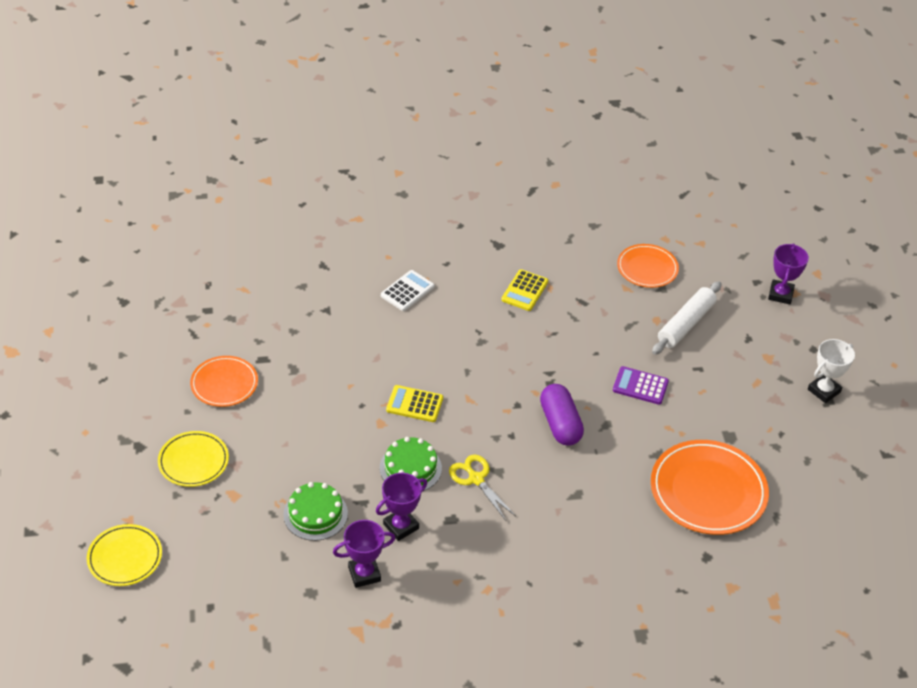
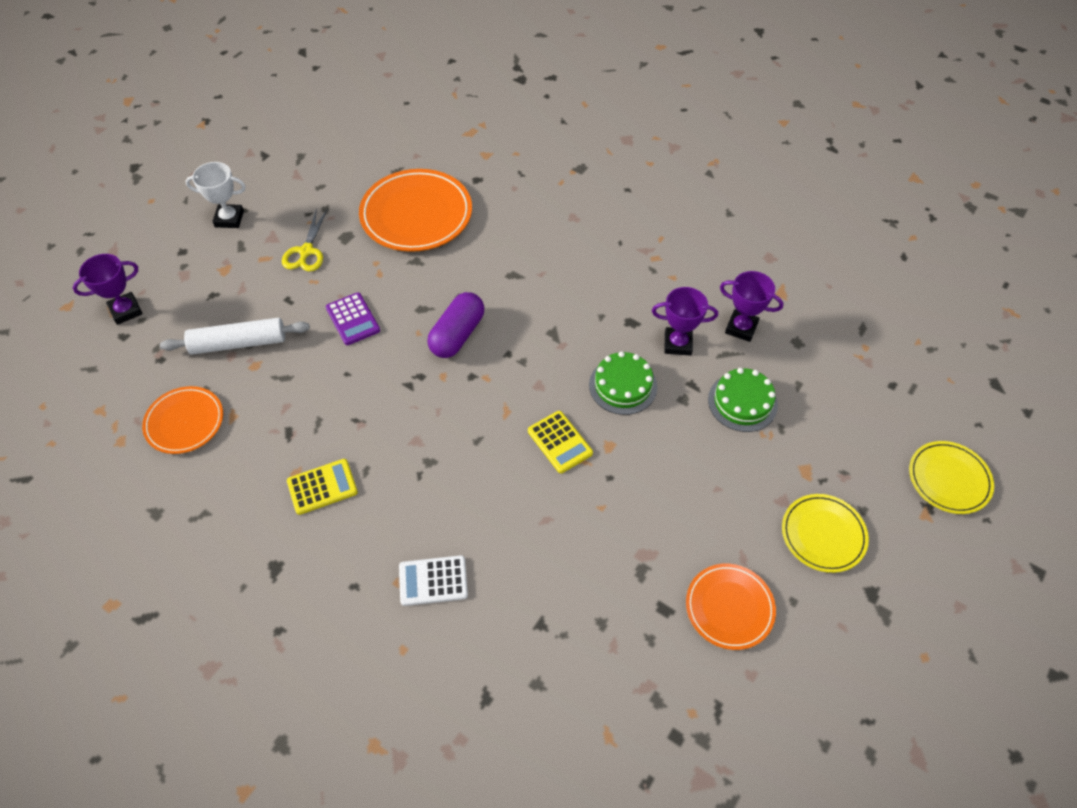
camera: 135 degrees left, 10 degrees up
yellow scissors [449,454,516,521] -> yellow scissors moved to [282,208,327,272]

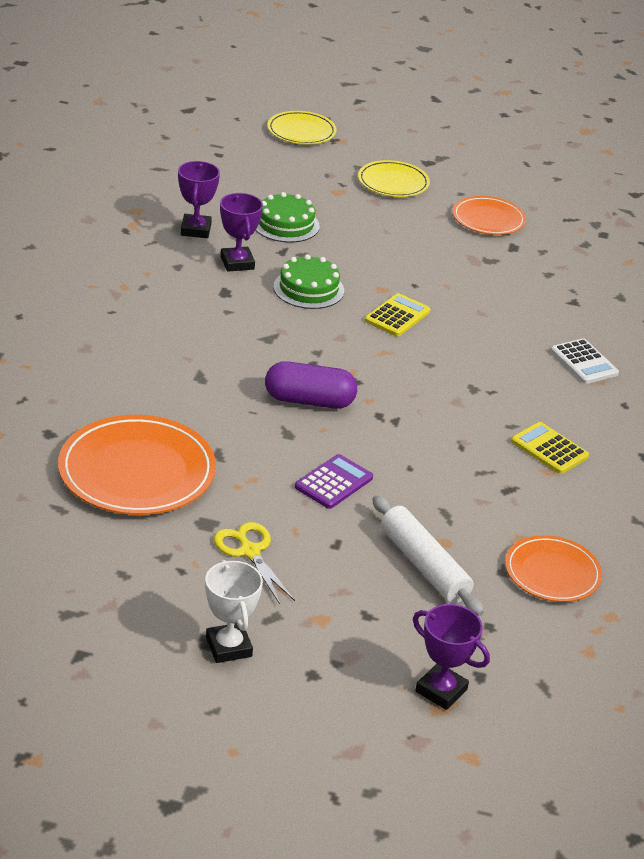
camera: 115 degrees left, 20 degrees down
yellow scissors [282,208,327,272] -> yellow scissors turned 105 degrees counterclockwise [214,522,295,604]

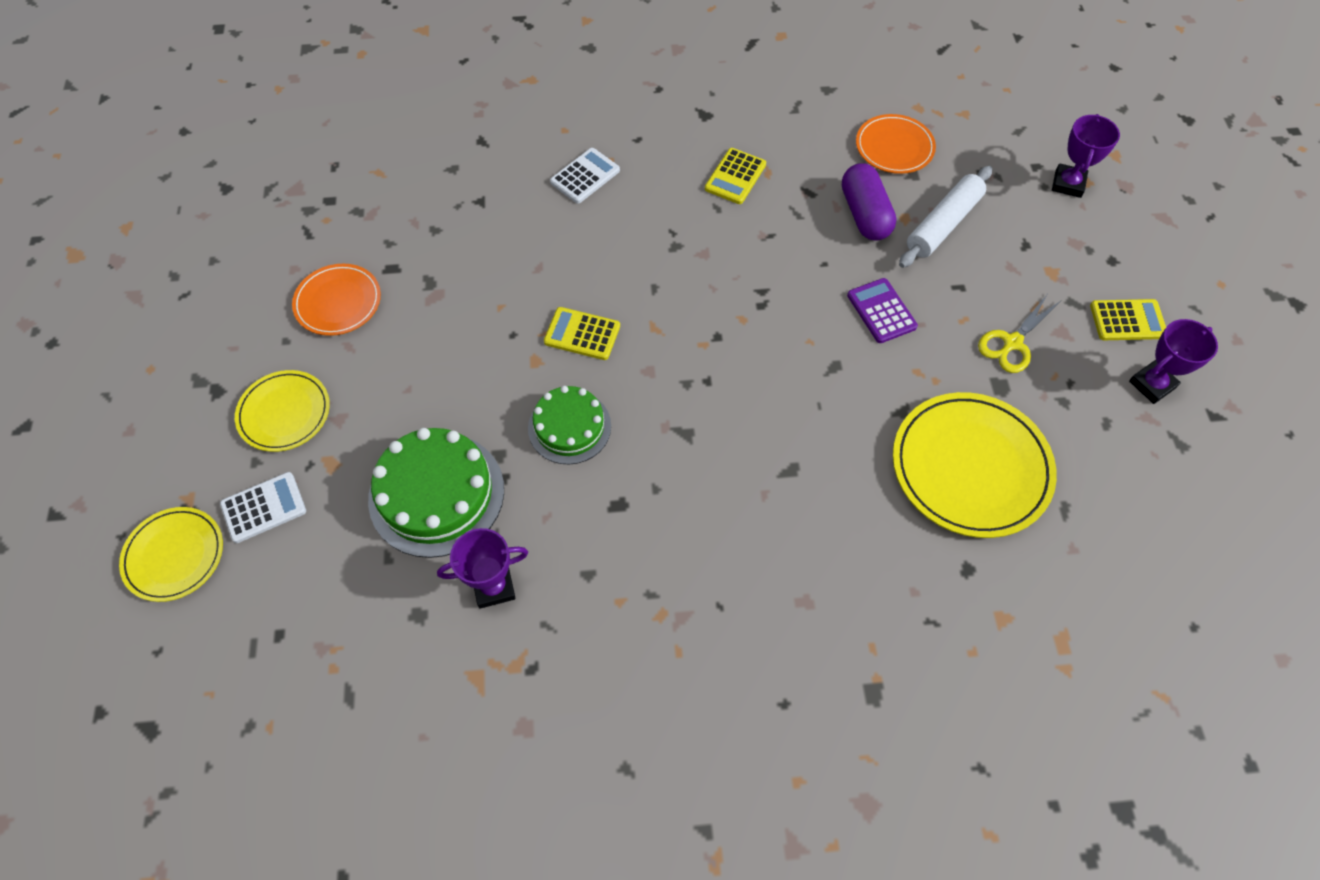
camera: 105 degrees left, 25 degrees up
orange plate [58,415,216,515] -> yellow plate [893,392,1057,538]
white trophy [205,560,263,663] -> yellow calculator [1090,299,1166,340]
purple trophy [220,193,263,272] -> purple trophy moved to [1129,319,1218,404]
green cake [256,192,320,242] -> green cake [368,428,504,558], size x1.56
purple capsule [265,361,357,409] -> purple capsule moved to [842,163,896,241]
purple calculator [295,454,373,509] -> purple calculator turned 45 degrees clockwise [847,278,918,343]
none -> white calculator [220,472,306,543]

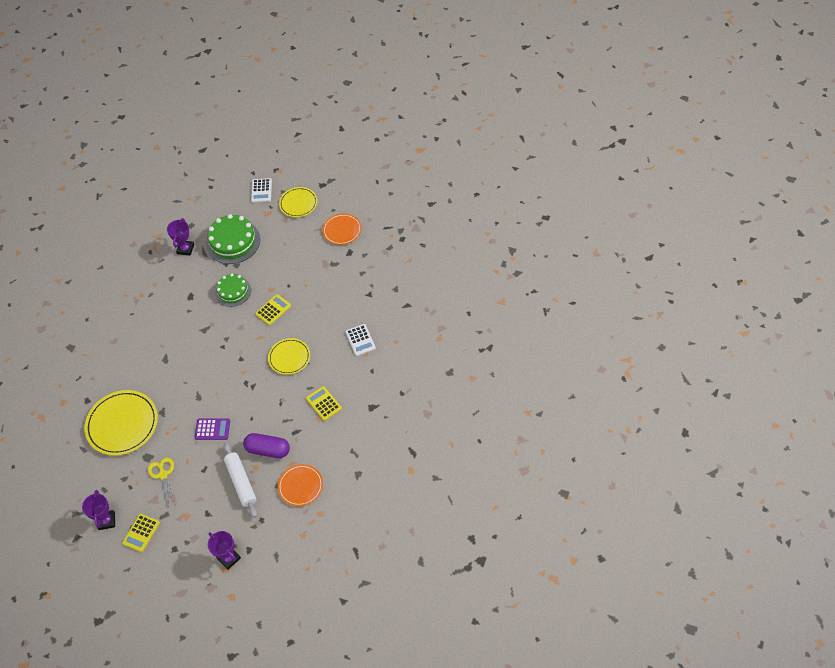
camera: 120 degrees right, 5 degrees down
yellow plate [119,507,223,602] -> yellow plate moved to [268,338,310,375]

